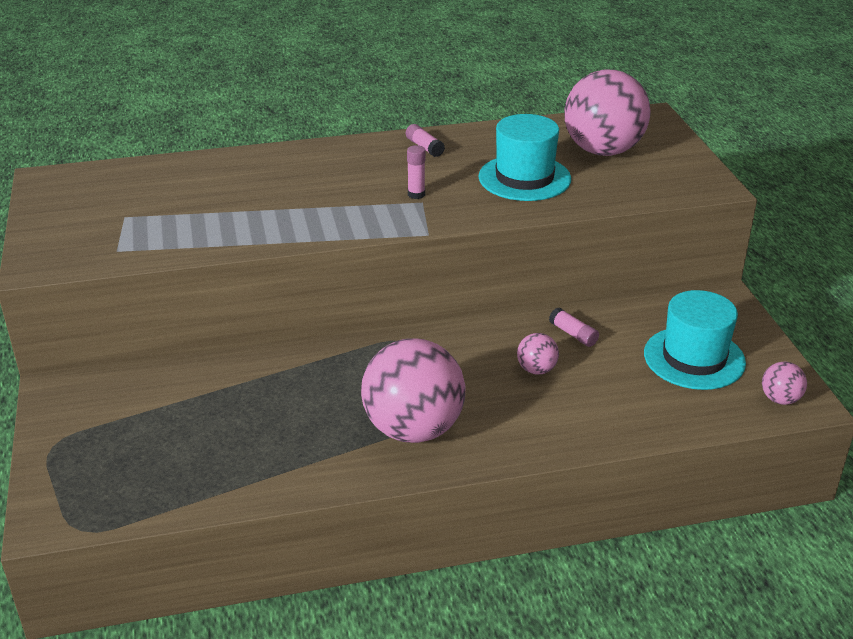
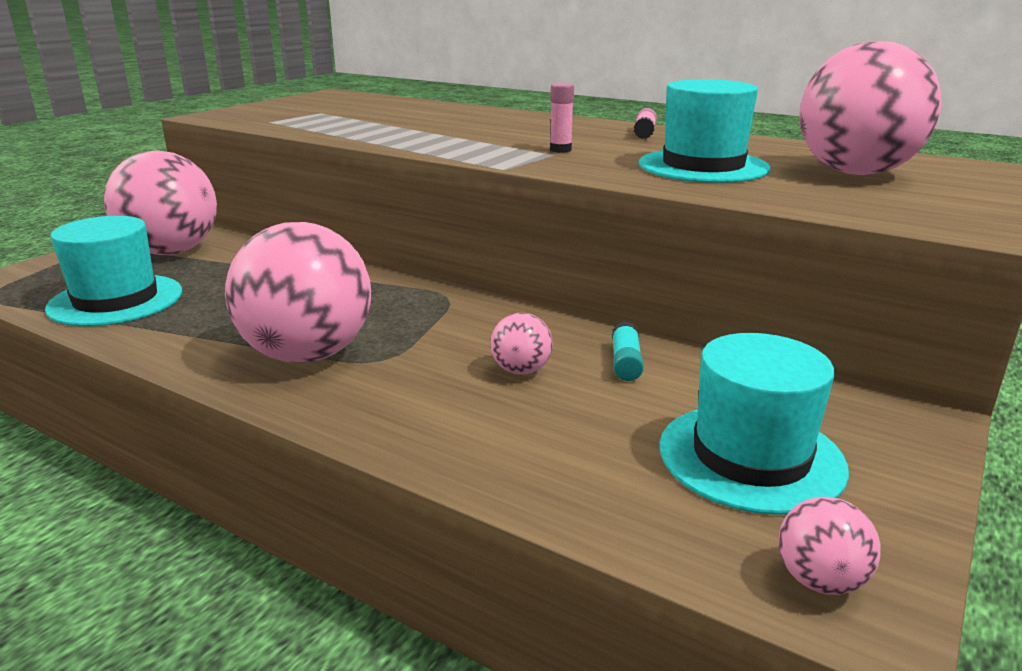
camera: 45 degrees right, 10 degrees down
pink glue stick [549,307,599,347] -> turquoise glue stick [612,321,644,381]
none -> turquoise hat [45,216,182,326]
none -> pink ball [104,150,217,255]

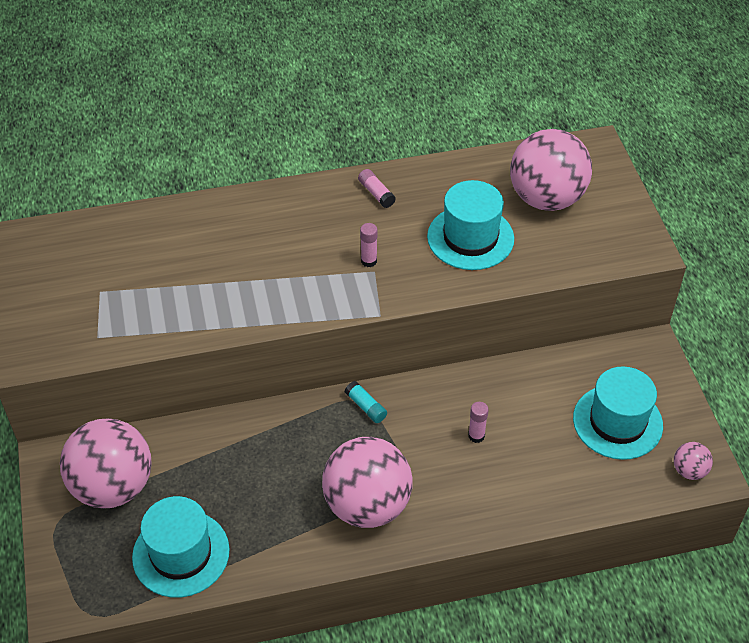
camera: 45 degrees left, 25 degrees up
pink ball [490,313,552,375] -> pink glue stick [468,402,489,443]
turquoise glue stick [612,321,644,381] -> turquoise glue stick moved to [345,381,387,423]

